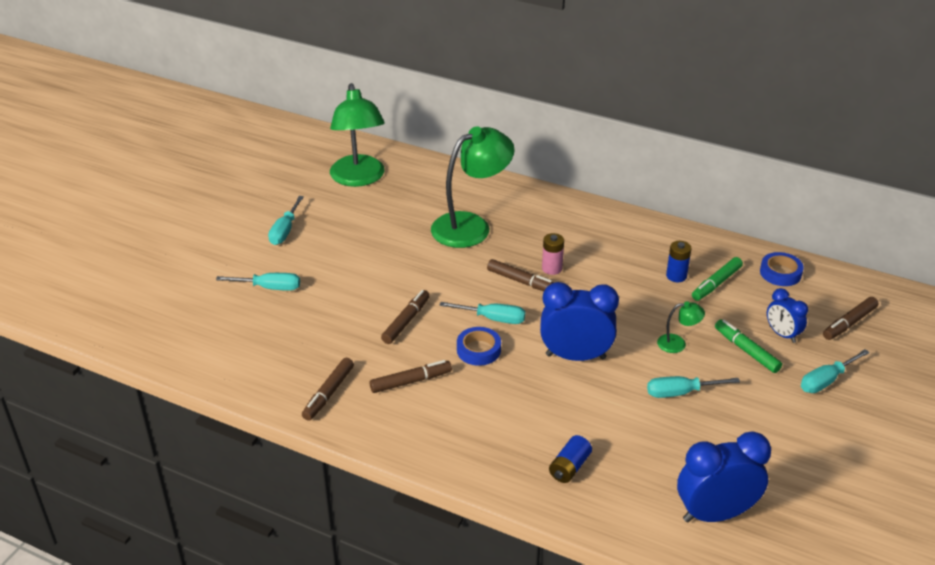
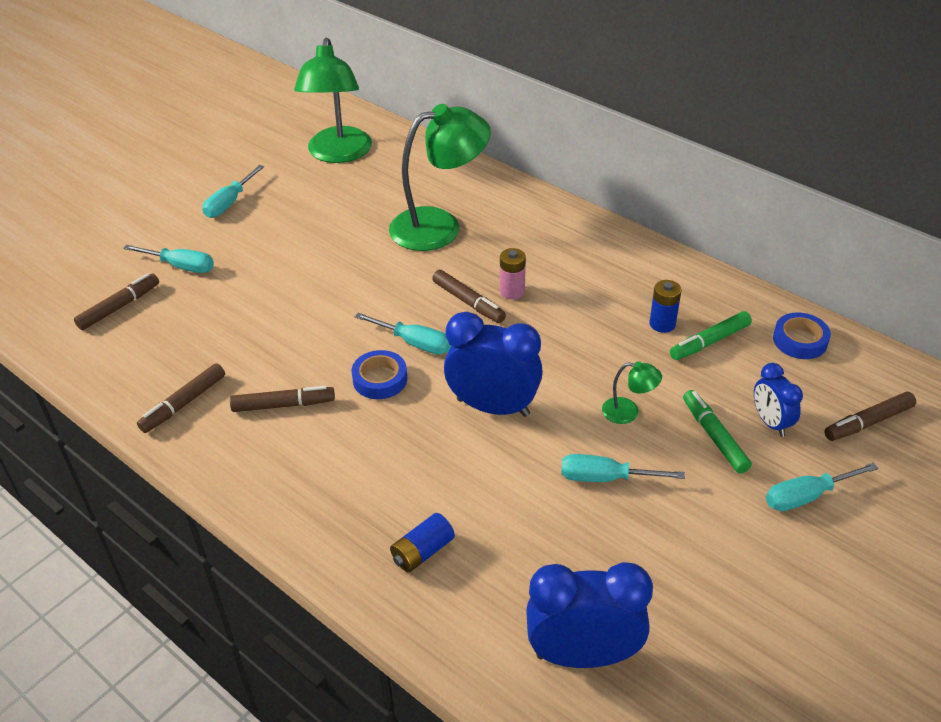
camera: 15 degrees right, 5 degrees up
brown marker [381,290,430,344] -> brown marker moved to [74,273,159,330]

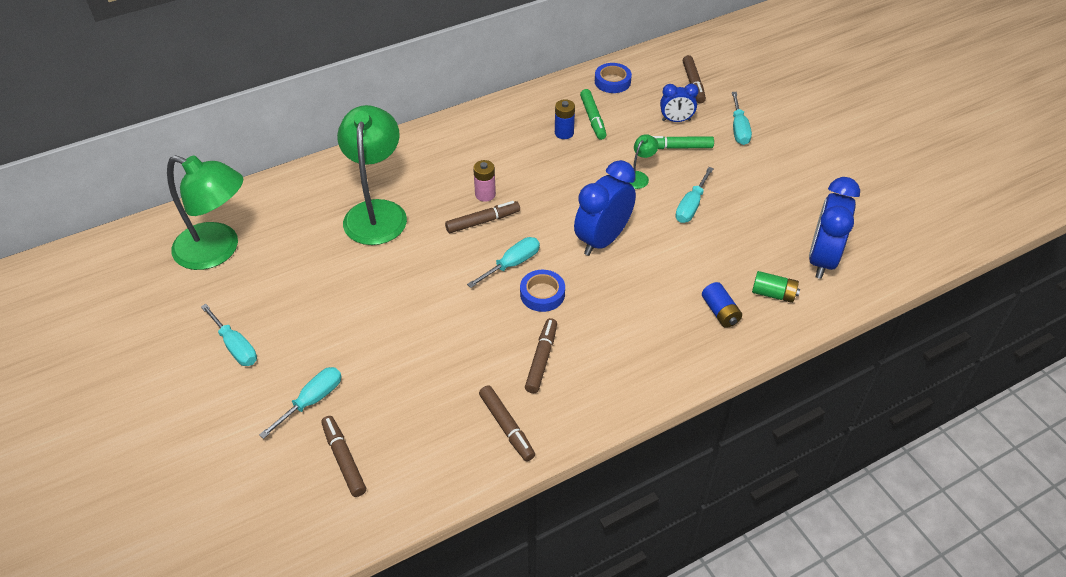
camera: 70 degrees left, 5 degrees up
none -> green battery [752,271,800,303]

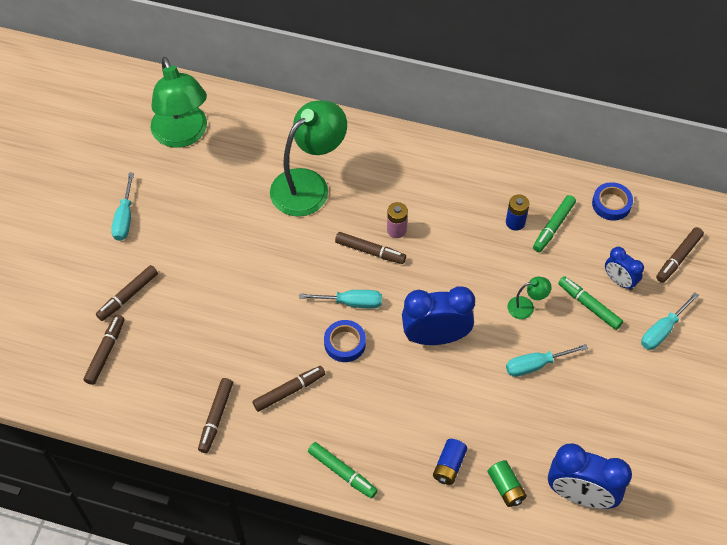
camera: 45 degrees right, 10 degrees up
turquoise screwdriver [259,367,342,439] -> brown marker [96,265,158,321]
blue clock [809,177,860,279] -> blue clock turned 135 degrees counterclockwise [548,443,632,509]
none -> green marker [308,442,378,499]

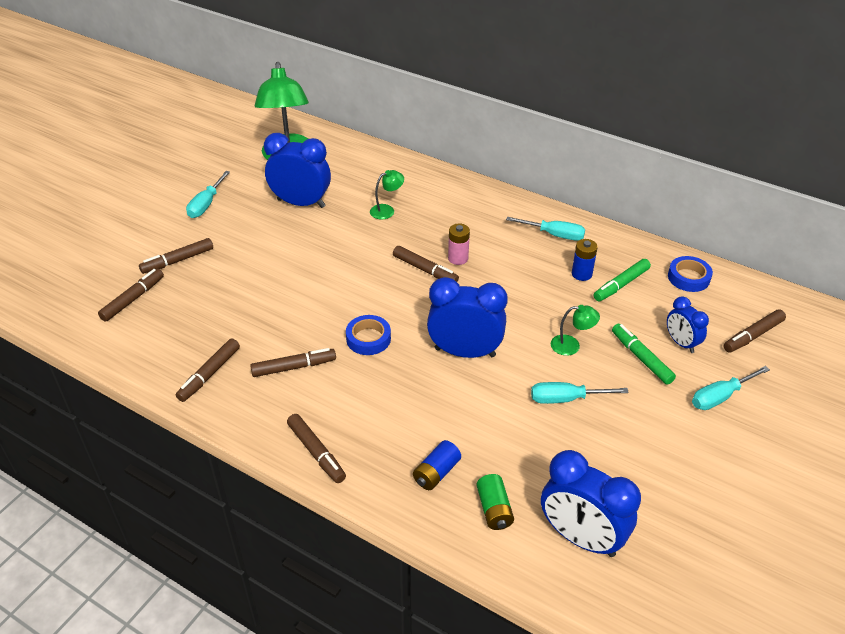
camera: 15 degrees right, 15 degrees down
green lamp [270,100,347,217] -> green lamp [370,170,404,220], size x0.43
turquoise screwdriver [299,290,382,309] -> turquoise screwdriver moved to [506,217,585,241]
green marker [308,442,378,499] -> brown marker [287,414,346,483]
none -> blue clock [264,133,331,208]

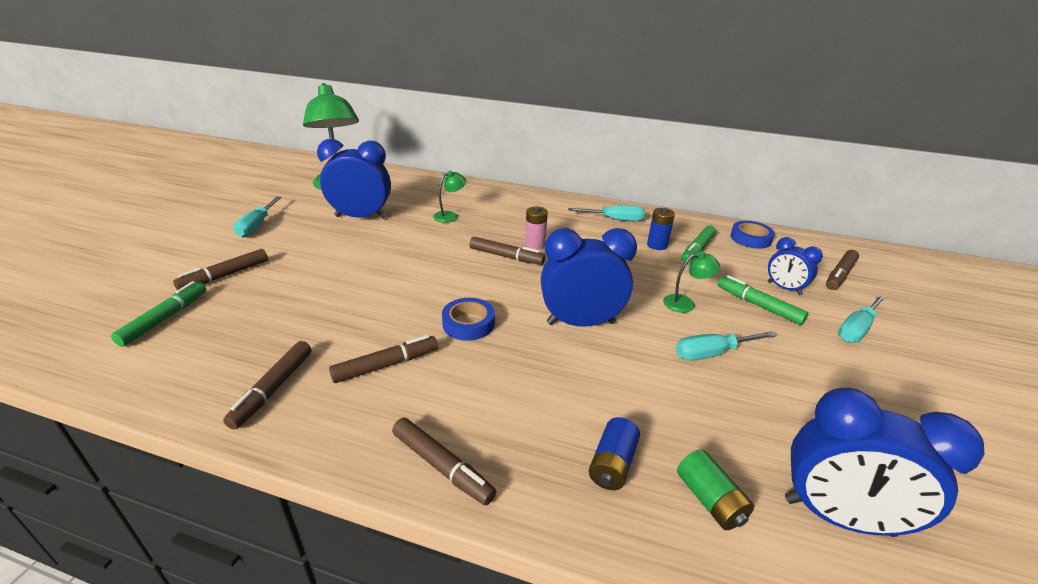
camera: 15 degrees left, 10 degrees down
brown marker [98,269,164,322] -> green marker [111,281,206,347]

